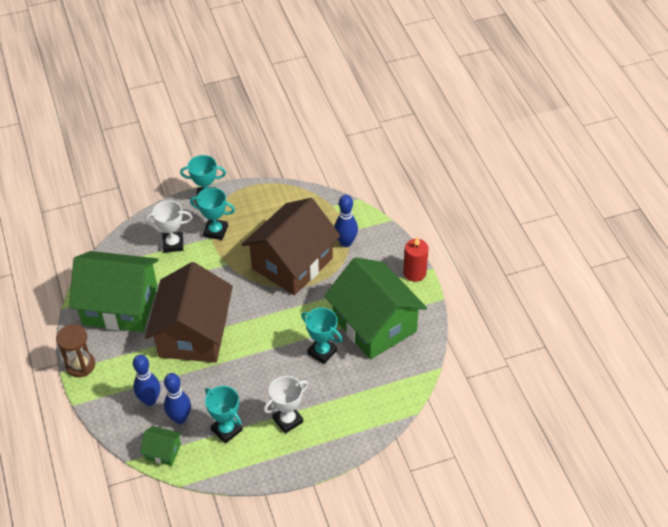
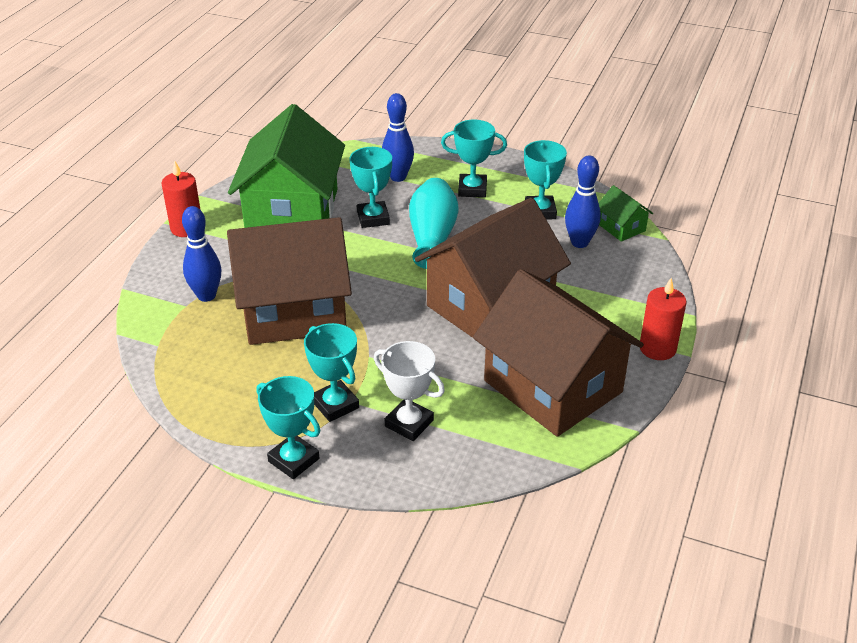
camera: 140 degrees left, 10 degrees down
brown hourglass [56,324,95,377] -> red candle [640,278,687,360]
green house [69,251,159,332] -> brown house [473,269,644,437]
blue bowling pin [133,355,160,406] -> blue bowling pin moved to [382,93,414,182]
white trophy [264,376,308,434] -> turquoise trophy [441,120,507,198]
none -> turquoise vase [409,178,459,269]

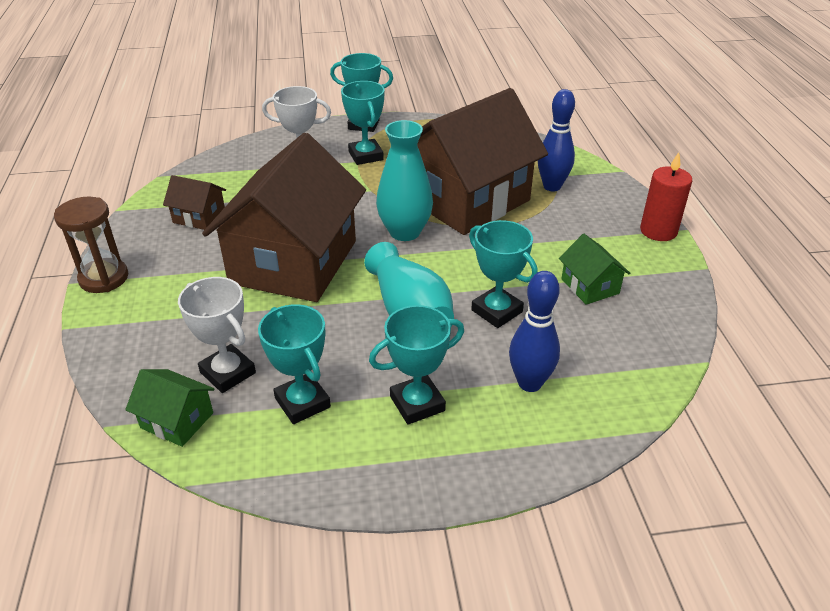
camera: 150 degrees right, 0 degrees up
green house [228,104,345,228] -> green house [559,234,630,305], size x0.41
turquoise trophy [304,323,359,422] -> turquoise trophy turned 45 degrees clockwise [341,81,384,165]
brown house [473,269,644,437] -> brown house [163,175,226,230], size x0.41
blue bowling pin [565,155,601,248] -> white trophy [178,277,256,393]
red candle [640,278,687,360] -> brown hourglass [54,197,128,293]
none -> turquoise vase [376,120,433,241]

